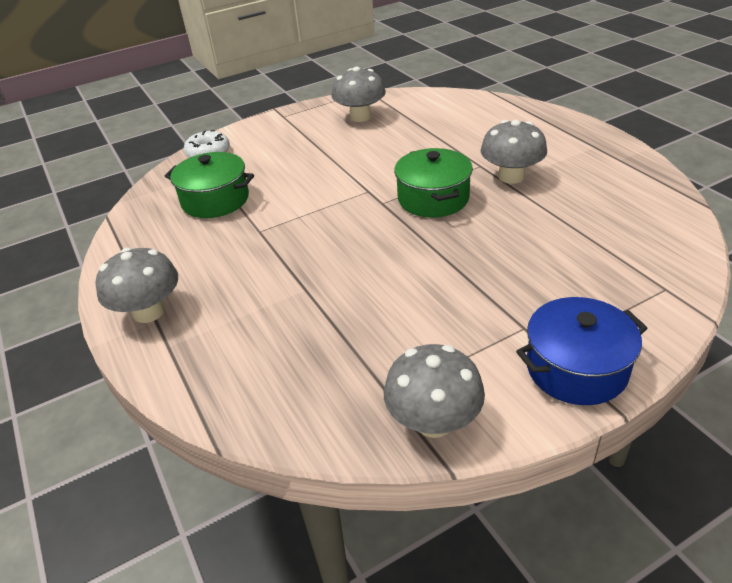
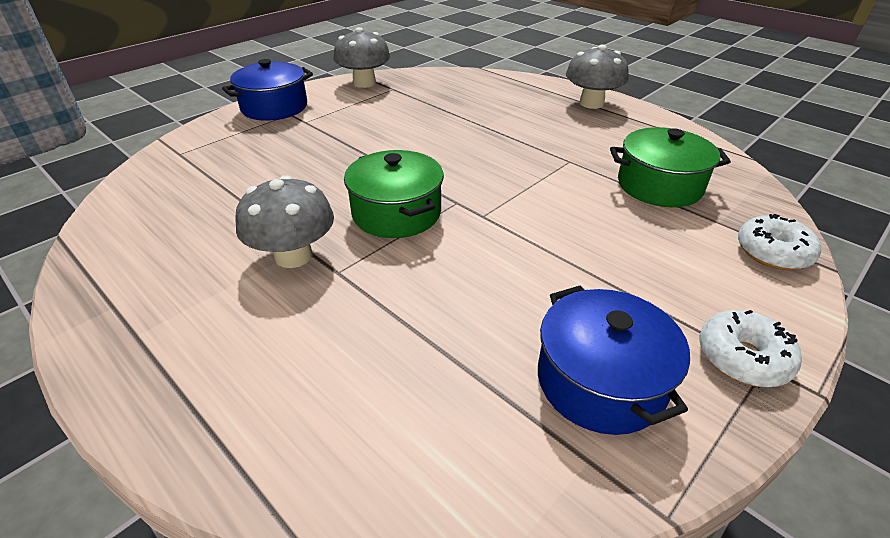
camera: 160 degrees right, 0 degrees up
grey mushroom [332,67,386,122] -> blue pot [538,286,690,435]
none -> white donut [700,310,802,387]

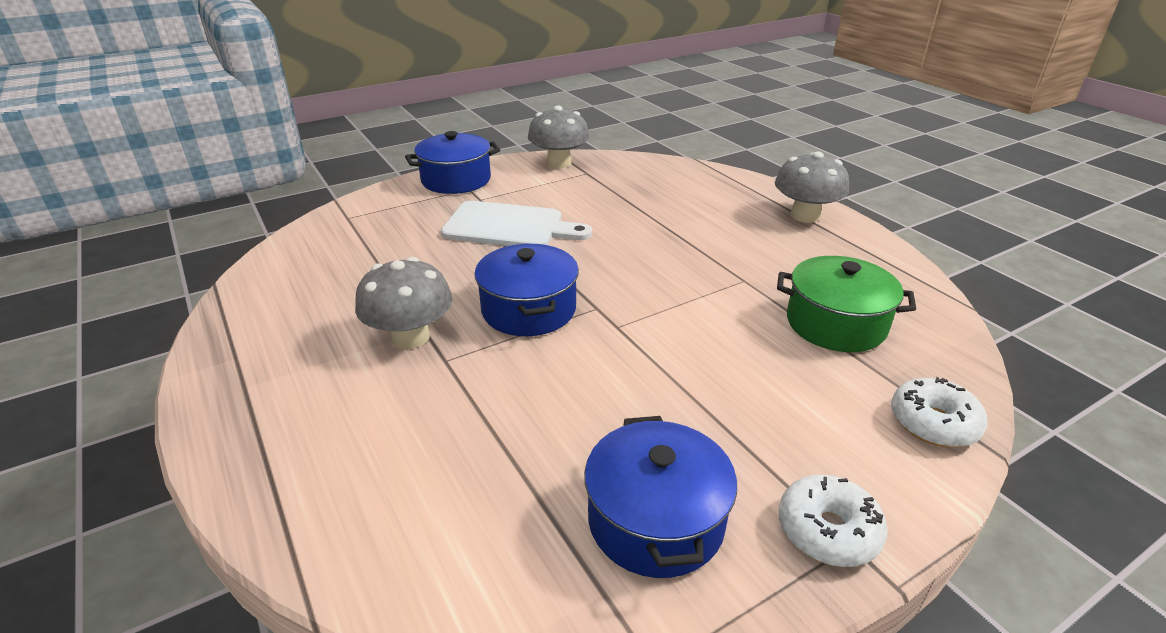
camera: 15 degrees right, 5 degrees down
green pot [344,150,444,238] -> blue pot [475,243,579,336]
none -> white cutting board [441,201,592,246]

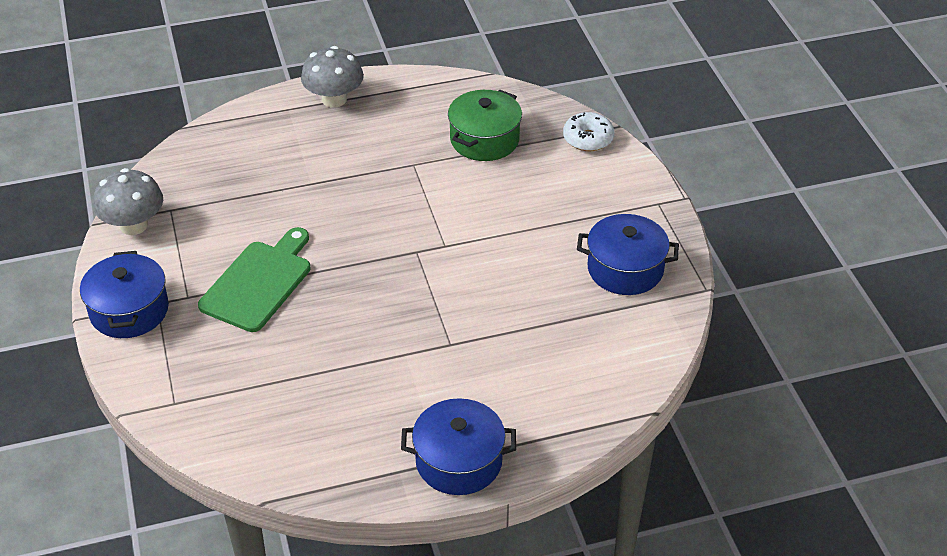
camera: 75 degrees left, 10 degrees up
grey mushroom [355,257,452,349] -> none
white cutting board [441,201,592,246] -> green cutting board [198,227,311,332]
blue pot [475,243,579,336] -> blue pot moved to [401,398,516,495]
white donut [779,474,888,567] -> none

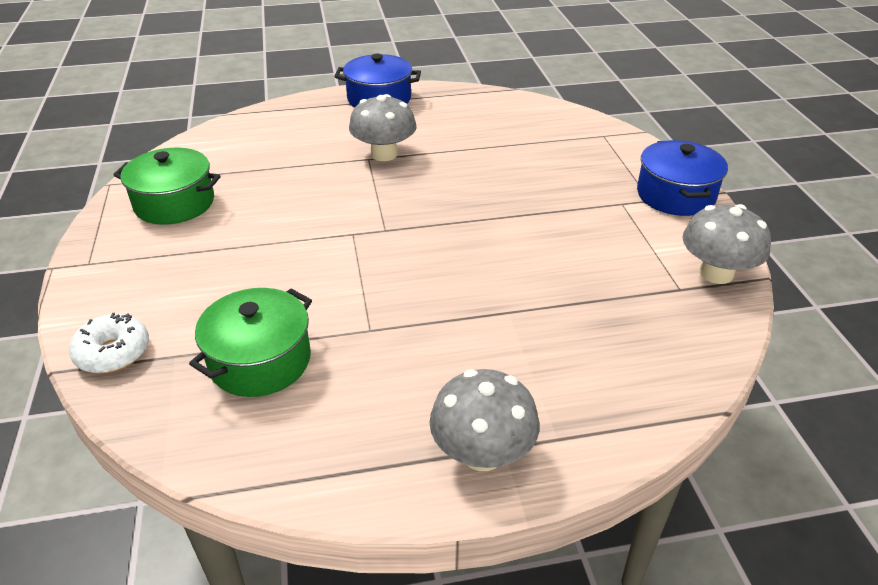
camera: 175 degrees left, 5 degrees down
green cutting board [198,227,311,332] -> none
blue pot [577,214,679,295] -> green pot [114,148,221,225]
none -> grey mushroom [349,94,417,161]

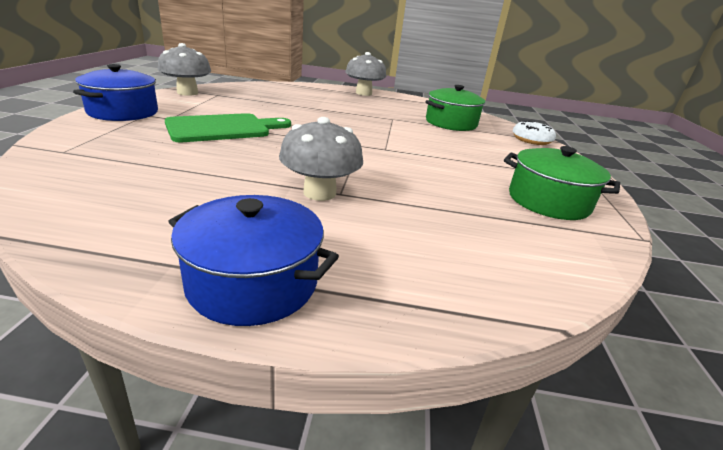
camera: 165 degrees left, 10 degrees down
none -> green cutting board [165,113,291,142]

